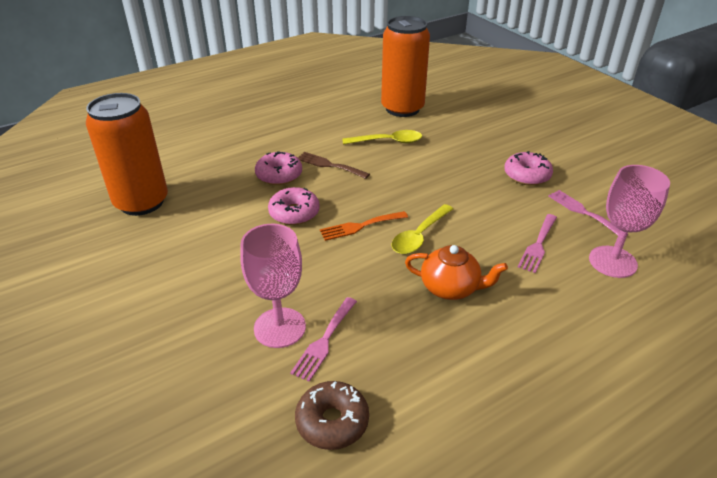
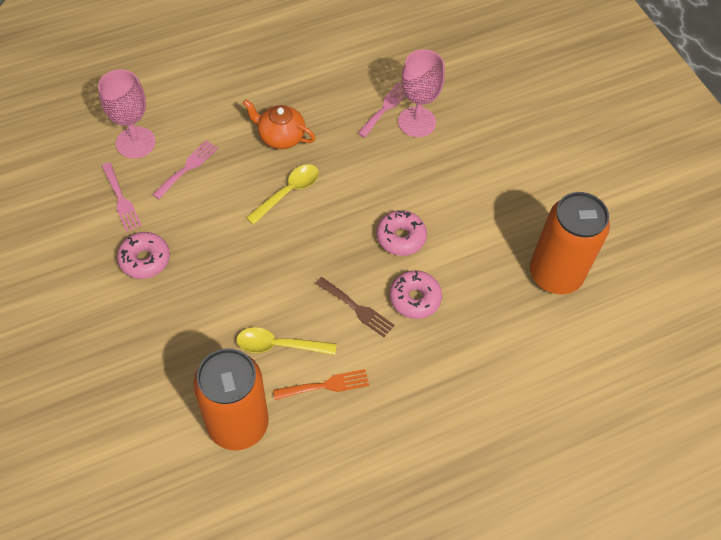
camera: 175 degrees left, 20 degrees up
brown donut [295,381,369,450] -> none
orange fork [320,211,408,241] -> orange fork moved to [273,369,369,400]

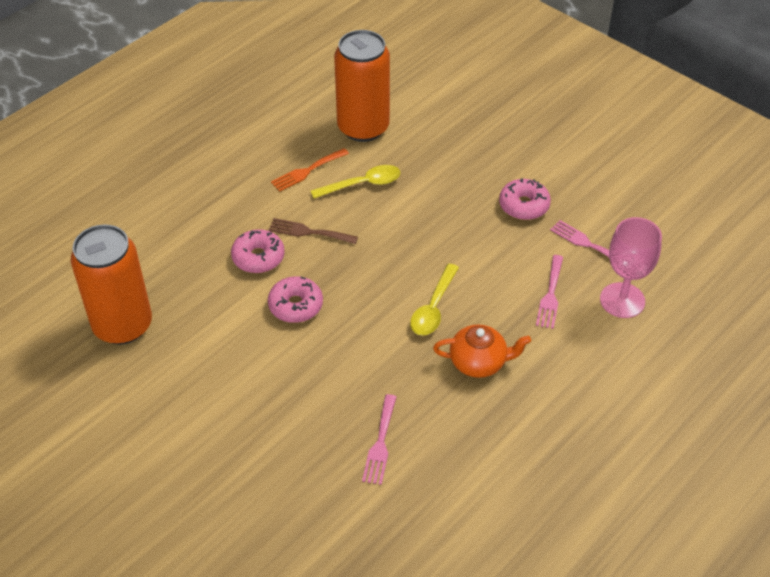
camera: 160 degrees right, 10 degrees down
pink goblet [398,49,445,137] -> none

